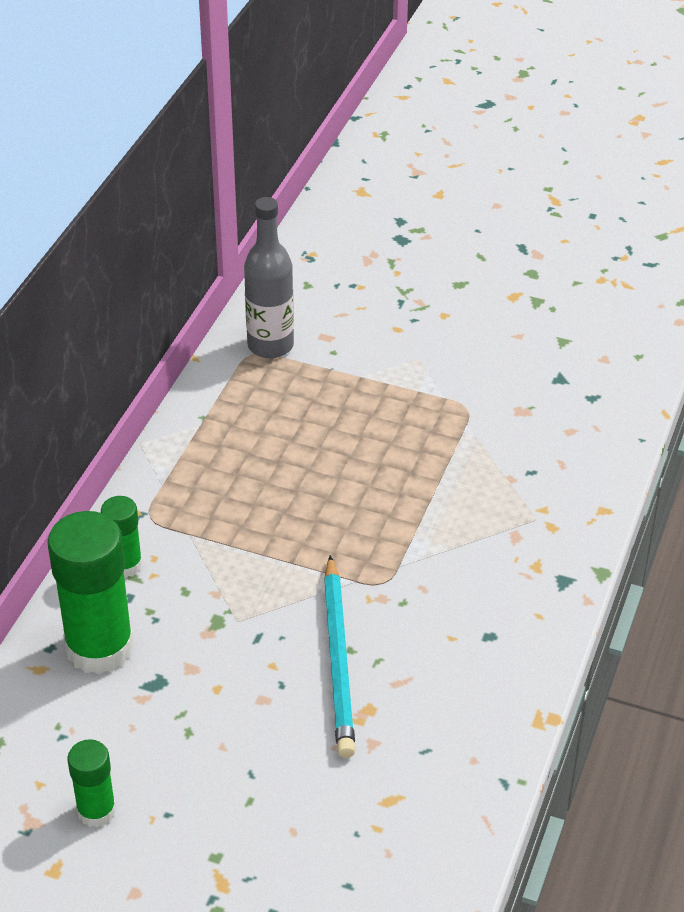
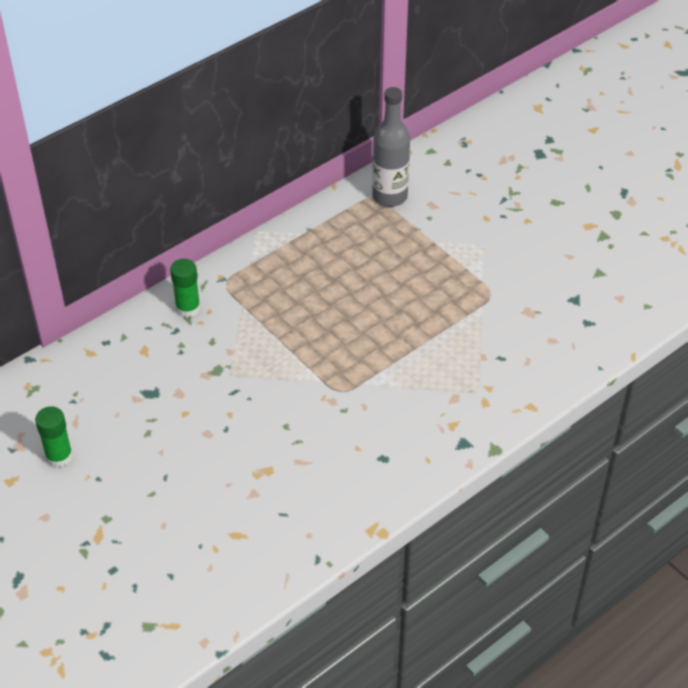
camera: 30 degrees right, 5 degrees up
green glue stick [47,511,134,674] -> none
turquoise pencil [324,555,356,758] -> none

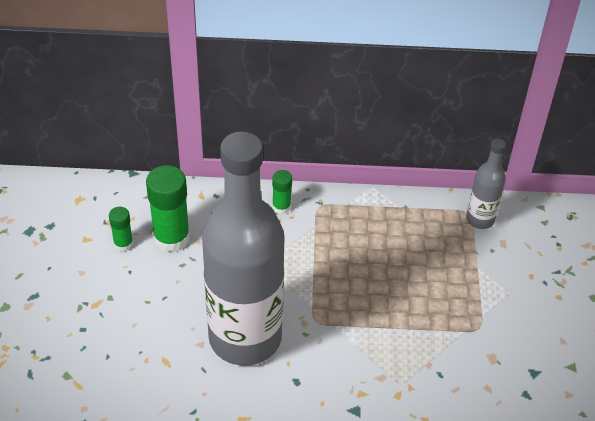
camera: 40 degrees right, 0 degrees up
none -> green glue stick [146,165,190,252]
none -> grey bottle [202,131,285,366]

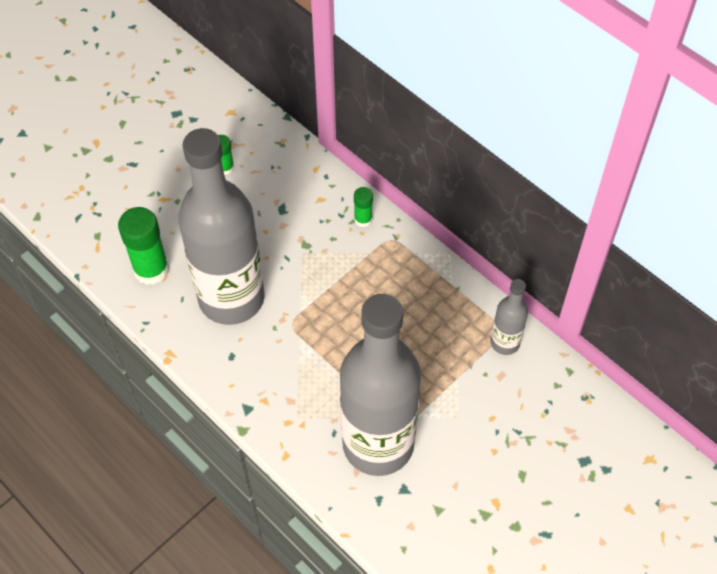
camera: 45 degrees right, 10 degrees up
green glue stick [146,165,190,252] -> green glue stick moved to [118,207,169,285]
none -> grey bottle [340,294,421,476]

